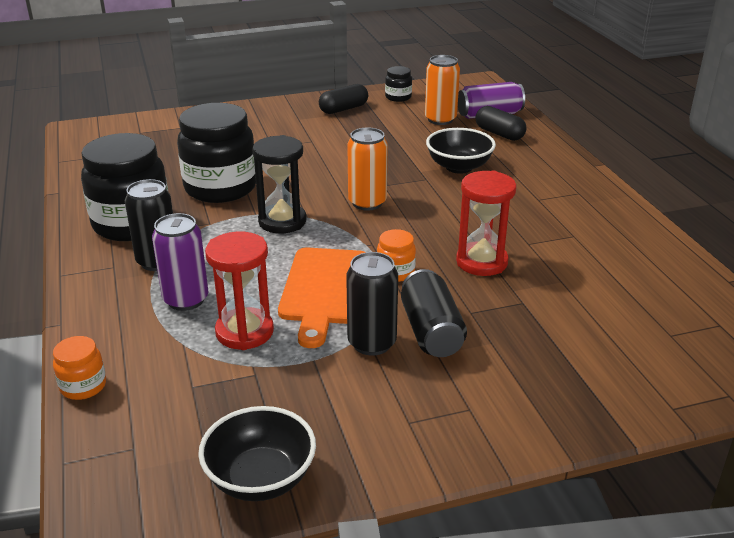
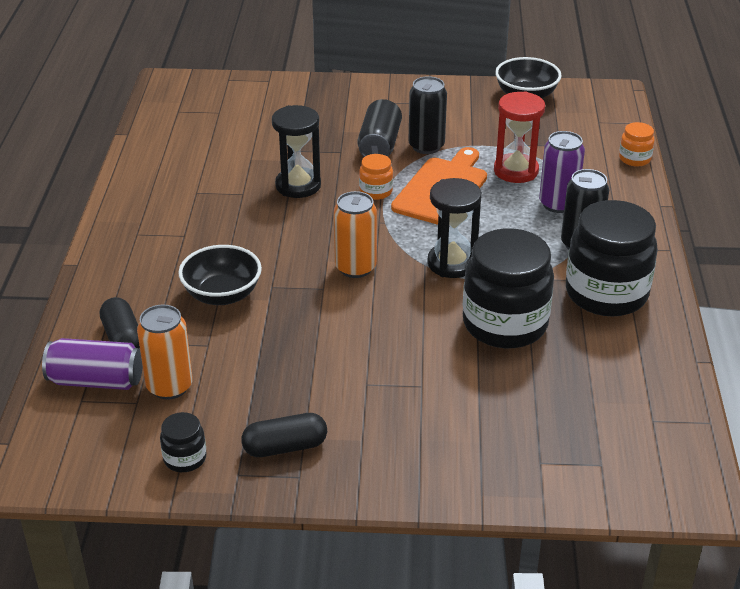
camera: 160 degrees left, 5 degrees up
red hourglass [456,170,516,276] -> black hourglass [272,105,321,198]

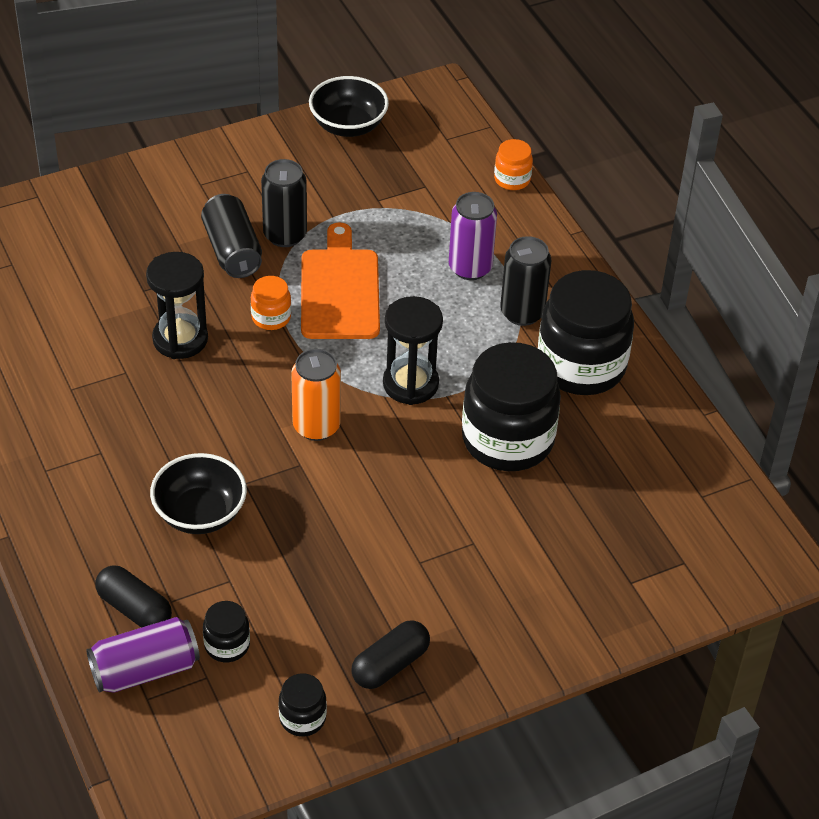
camera: 30 degrees left, 10 degrees up
orange can [137,305,193,400] -> black jar [203,601,250,662]
red hourglass [494,91,545,183] -> none

